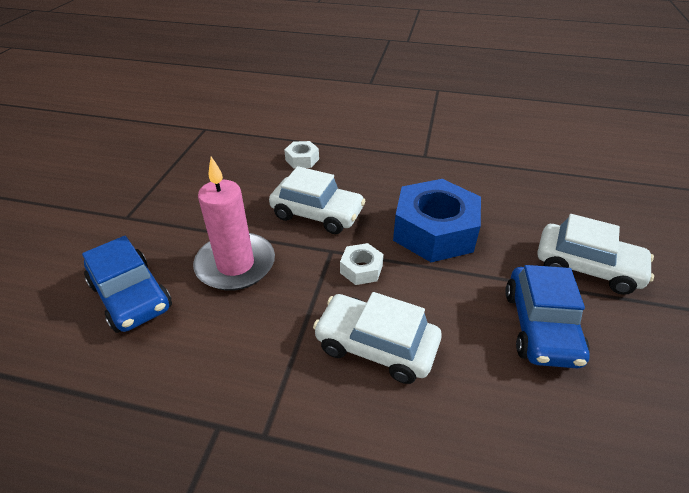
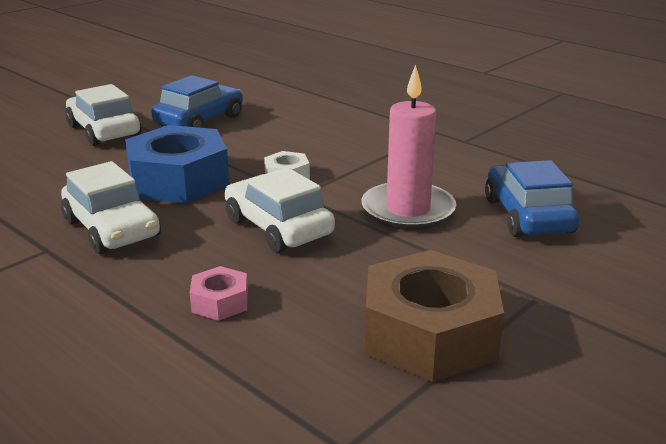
camera: 150 degrees left, 15 degrees down
white nut [284,141,319,169] -> pink nut [190,266,248,321]
white car [313,292,442,384] -> white car moved to [61,161,161,254]
none -> brown nut [365,250,504,382]

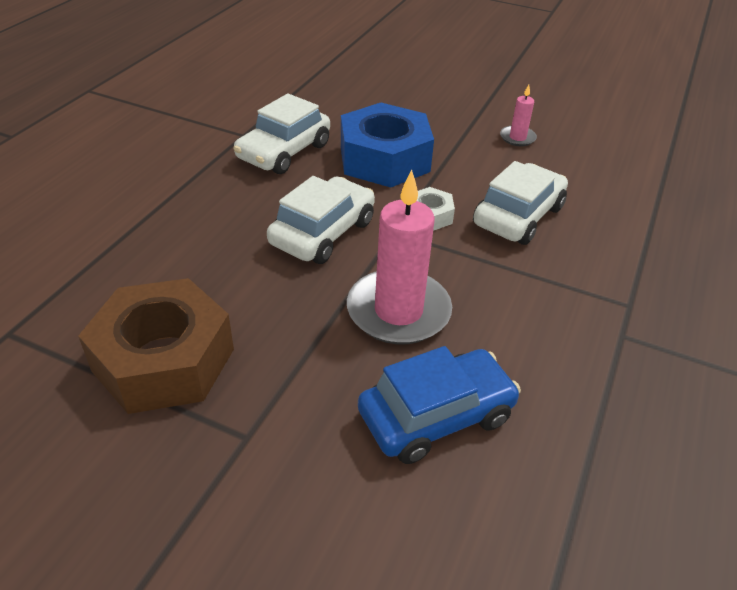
camera: 70 degrees right, 15 degrees up
white car [65,84,142,146] -> white car moved to [473,161,568,245]
blue car [151,75,243,128] -> pink candle [500,85,537,146]
pink nut [190,266,248,321] -> none

